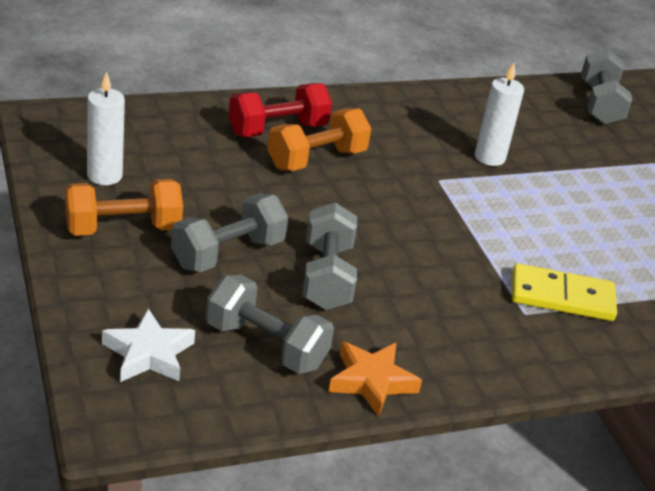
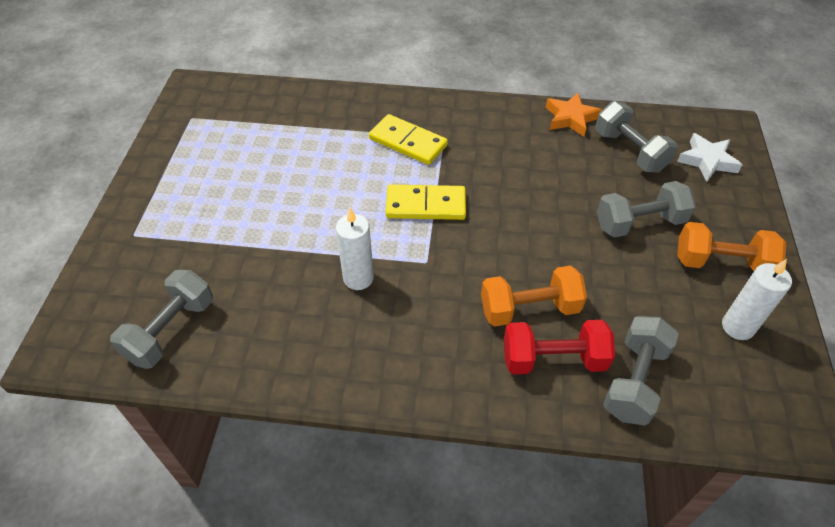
camera: 150 degrees left, 15 degrees up
grey dumbbell [303,202,357,310] -> grey dumbbell moved to [603,316,679,426]
none -> yellow domino [386,185,466,220]

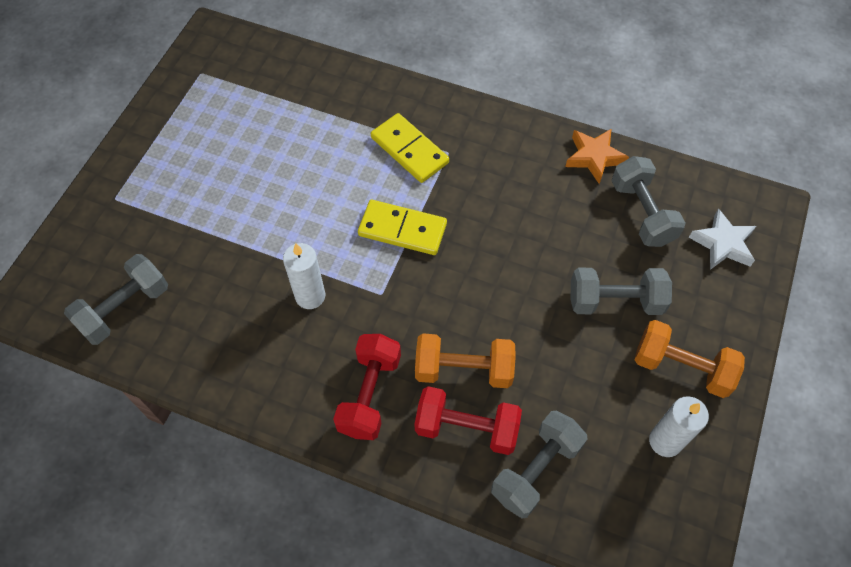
camera: 15 degrees right, 10 degrees up
none -> red dumbbell [333,334,401,440]

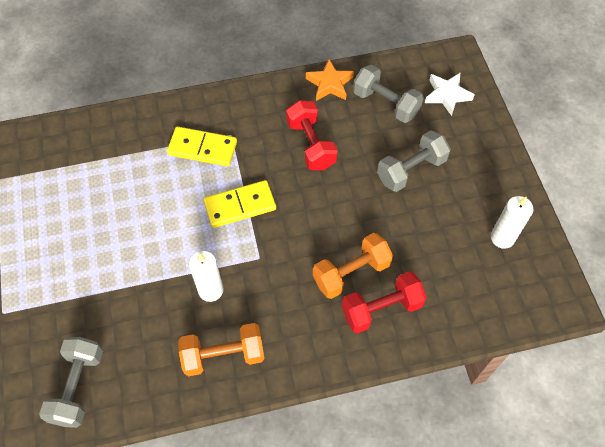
camera: 35 degrees left, 0 degrees up
red dumbbell [333,334,401,440] -> red dumbbell moved to [286,100,338,170]
grey dumbbell [491,411,587,518] -> none
orange dumbbell [634,320,745,398] -> orange dumbbell moved to [178,323,265,376]

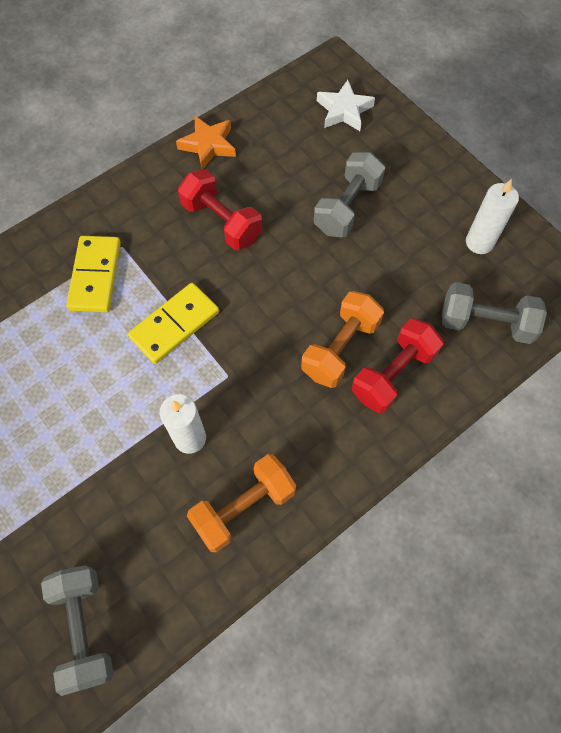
camera: 25 degrees left, 5 degrees up
yellow domino [167,127,237,166] -> yellow domino turned 75 degrees counterclockwise [66,236,121,312]
grey dumbbell [353,65,424,123] -> grey dumbbell moved to [442,282,547,344]

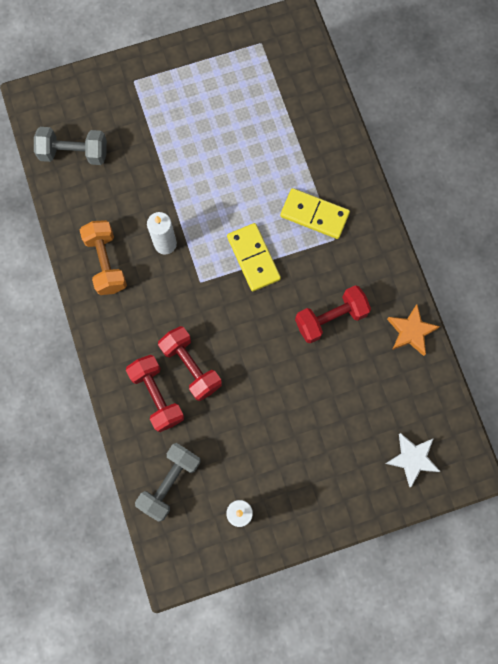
camera: 110 degrees right, 10 degrees up
orange dumbbell [301,291,384,388] -> red dumbbell [158,326,222,401]
grey dumbbell [314,152,385,237] -> none

